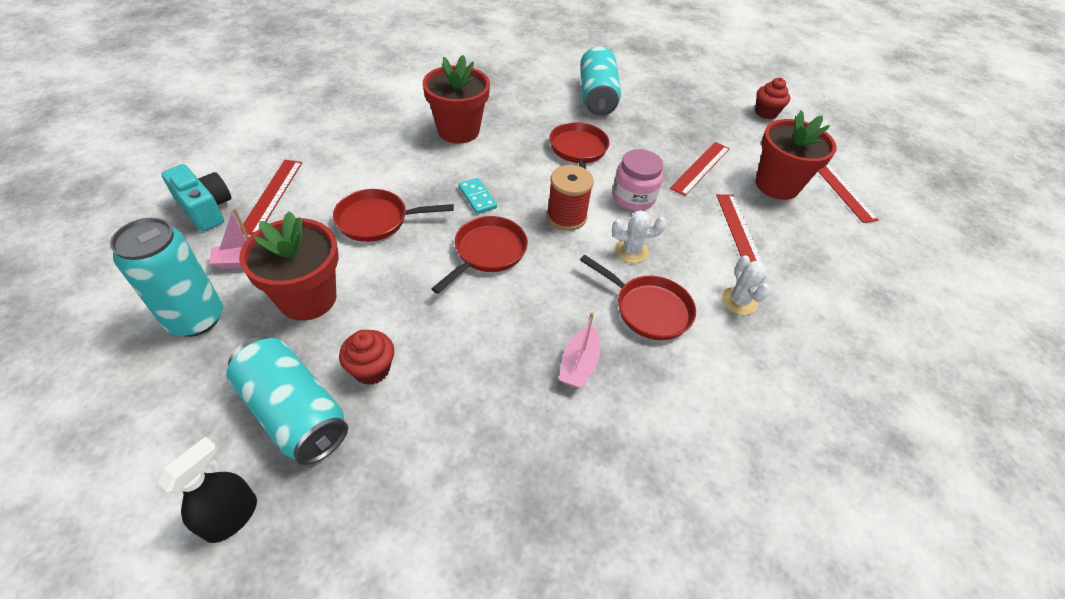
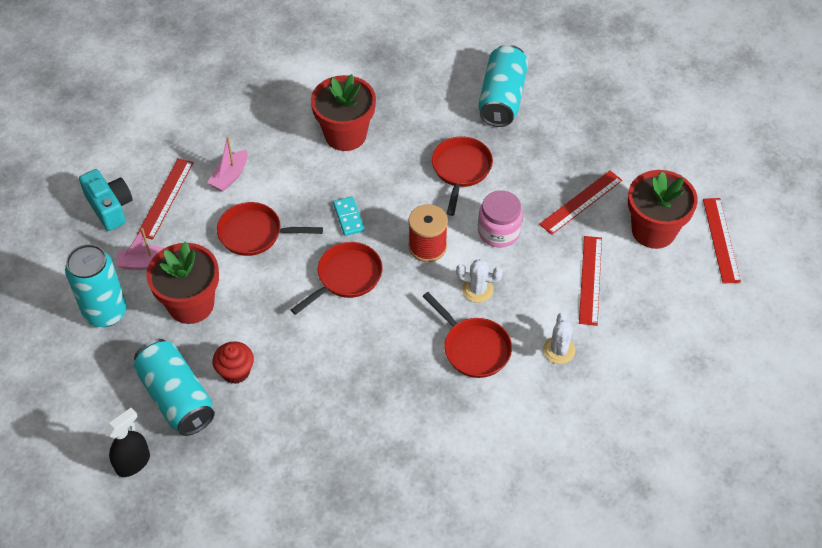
camera: 15 degrees right, 5 degrees up
pink boat [559,312,600,388] -> pink boat moved to [207,136,248,192]
red cupcake [755,78,790,119] -> none

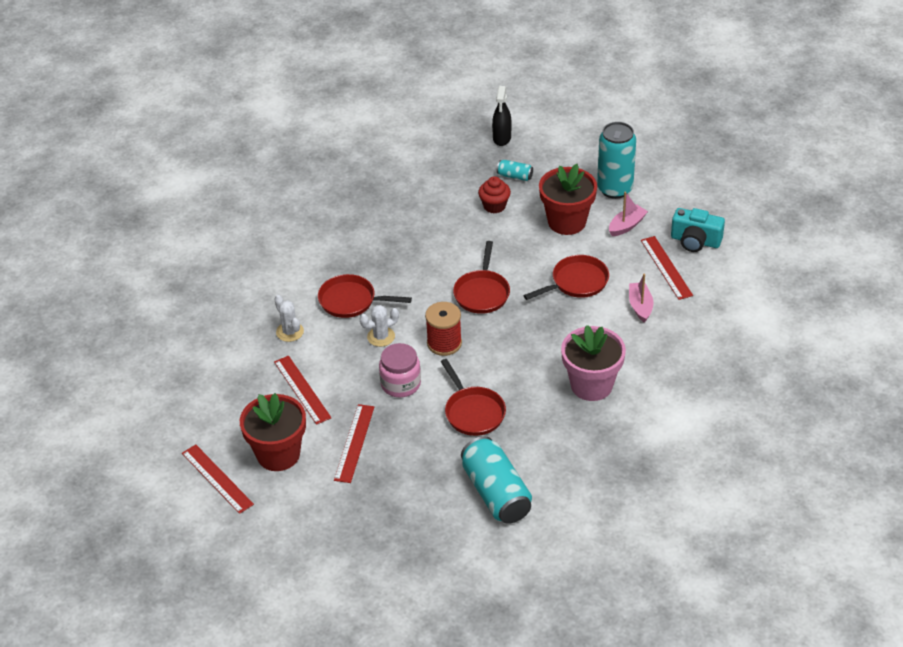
camera: 145 degrees right, 10 degrees down
turquoise can [133,339,215,436] -> turquoise can [497,160,533,181], size x0.46
red flower pot [311,74,376,151] -> pink flower pot [561,325,626,401]
turquoise domino [333,196,365,236] -> none

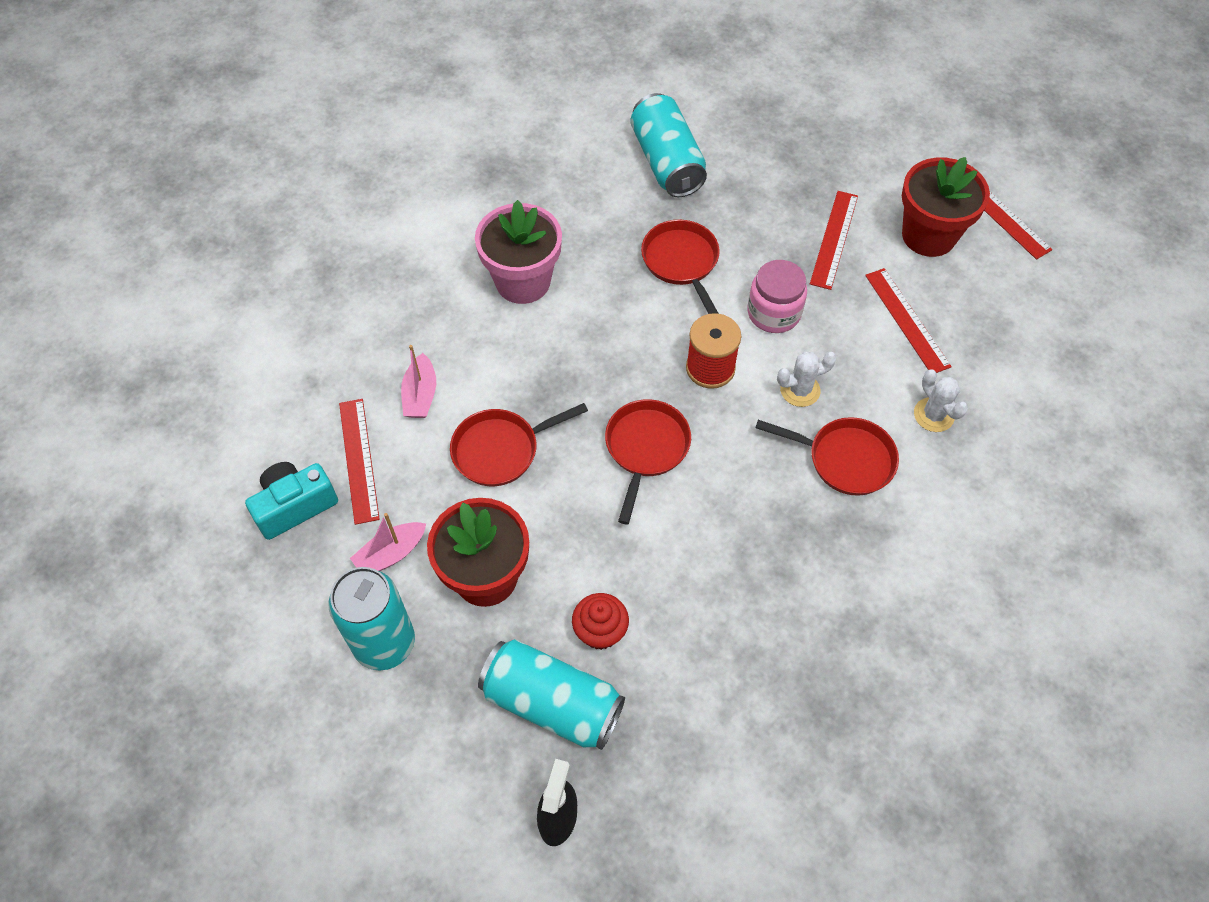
camera: 175 degrees left, 15 degrees up
turquoise can [497,160,533,181] -> turquoise can [478,639,625,750], size x2.15
turquoise camera [671,208,725,252] -> turquoise camera turned 60 degrees counterclockwise [245,462,338,540]

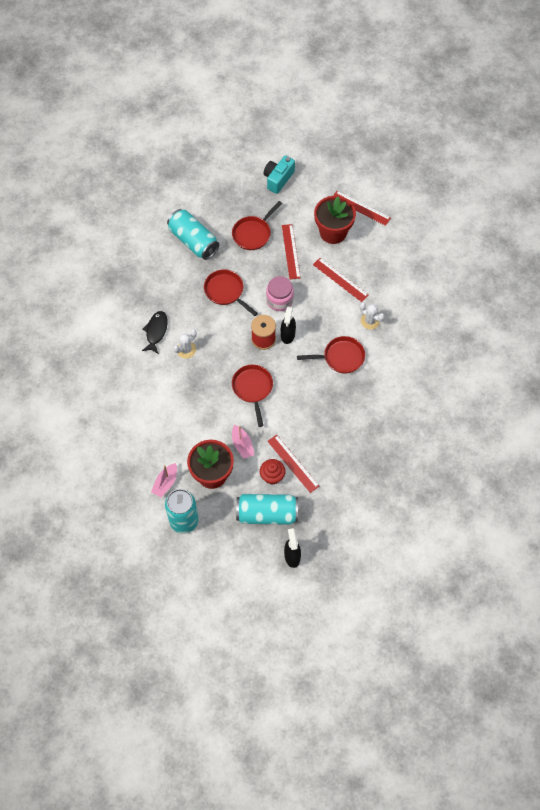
camera: 25 degrees left, 5 degrees up
turquoise camera [245,462,338,540] -> turquoise camera moved to [264,155,295,194]
red ruler [339,399,380,525] -> red ruler moved to [267,435,319,493]
pink boat [401,345,436,418] -> pink boat moved to [232,425,255,459]
red pan [450,403,588,486] -> red pan moved to [232,201,282,250]
pink flower pot [475,200,562,304] -> black fish [142,311,168,354]
white cactus [777,351,837,407] -> white cactus moved to [173,329,197,359]
none -> black spray bottle [281,307,296,344]

